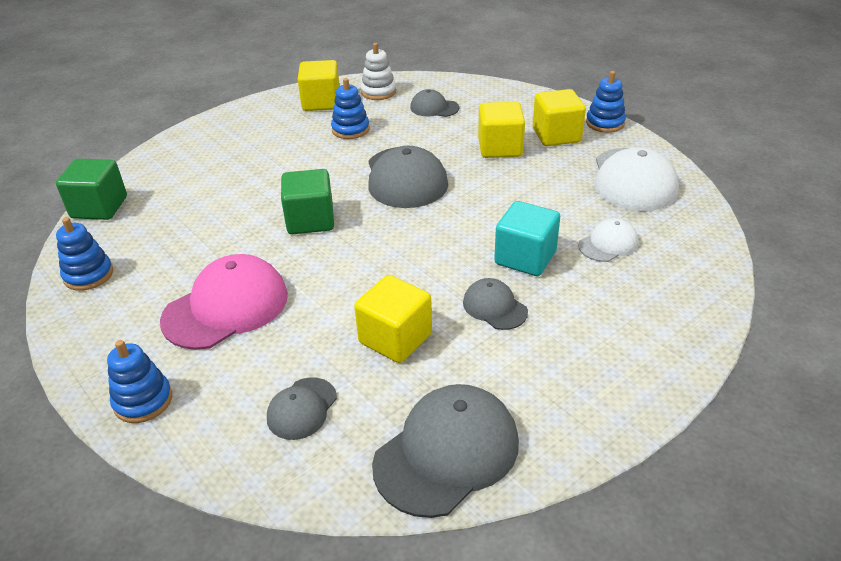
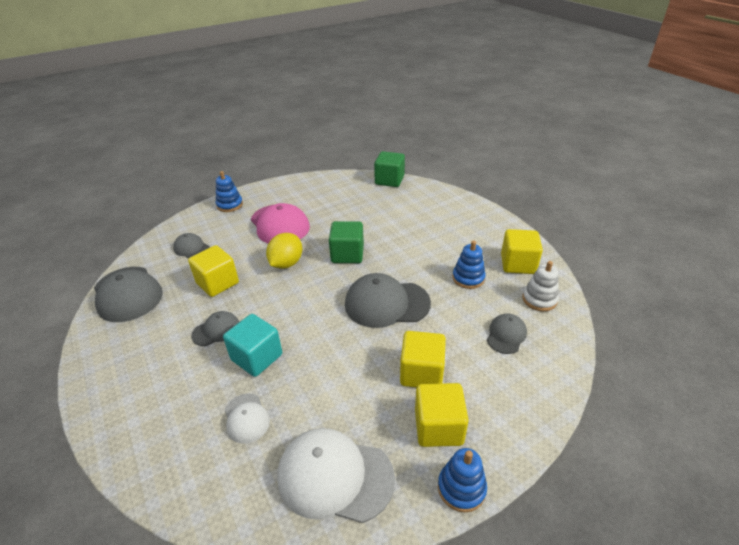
camera: 100 degrees right, 0 degrees up
blue stacking toy [56,217,113,291] -> none
none -> yellow lemon [266,233,303,269]

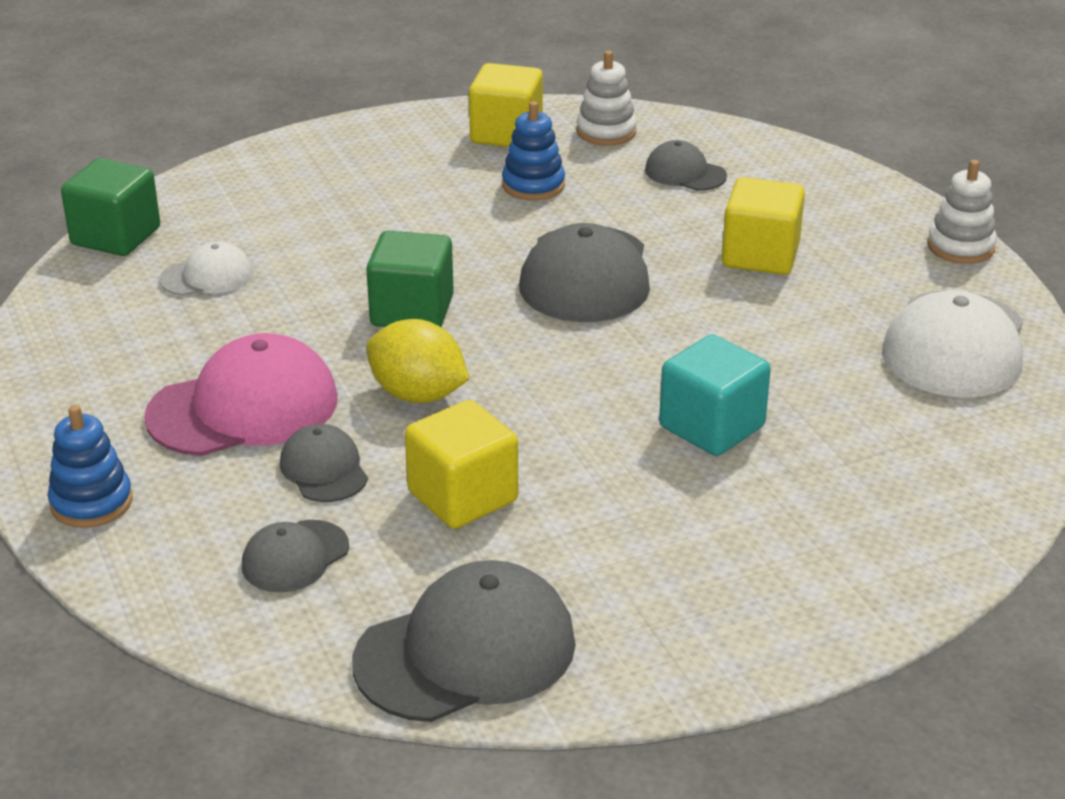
camera: 85 degrees left, 5 degrees down
grey cap [191,311,239,346] -> grey cap moved to [280,424,368,502]
white cap [225,393,270,444] -> white cap moved to [160,242,253,296]
yellow cube [415,383,469,447] -> none
blue stacking toy [438,448,487,512] -> white stacking toy [927,160,997,264]

